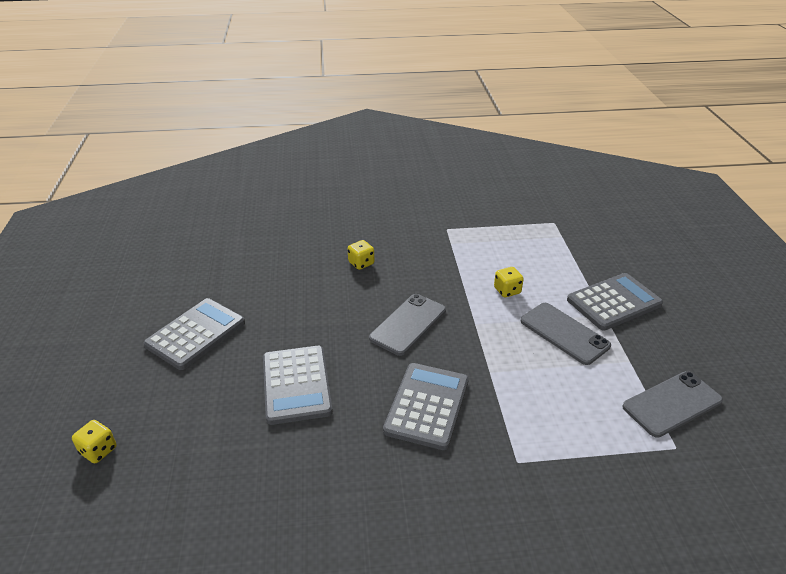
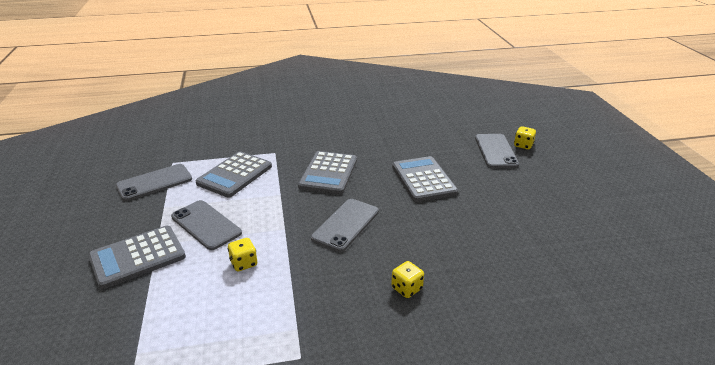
camera: 175 degrees right, 5 degrees down
grey calculator [144,298,245,370] -> grey calculator moved to [196,151,272,198]
none -> grey phone [475,134,519,168]

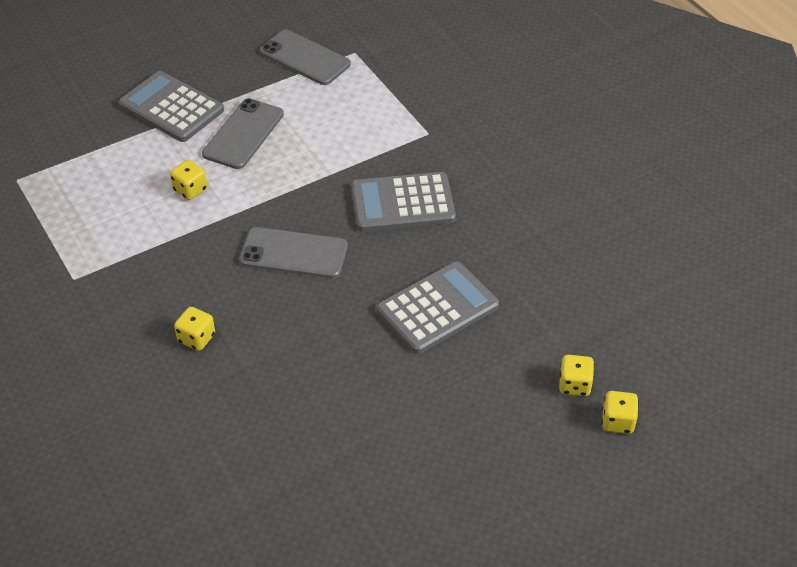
camera: 70 degrees right, 15 degrees up
grey calculator [196,151,272,198] -> none
grey phone [475,134,519,168] -> yellow dice [559,355,594,396]

